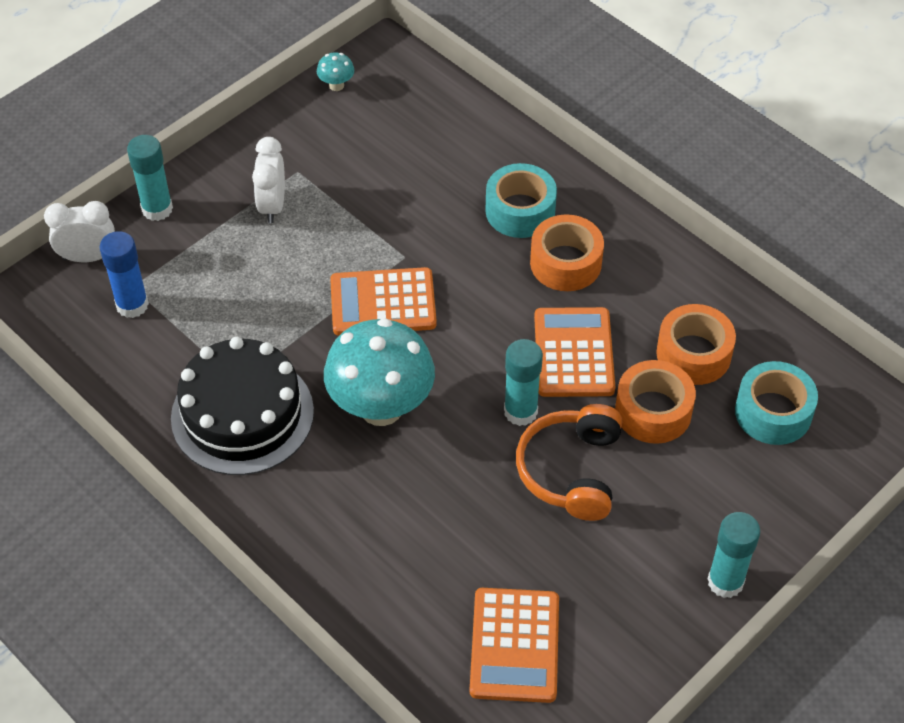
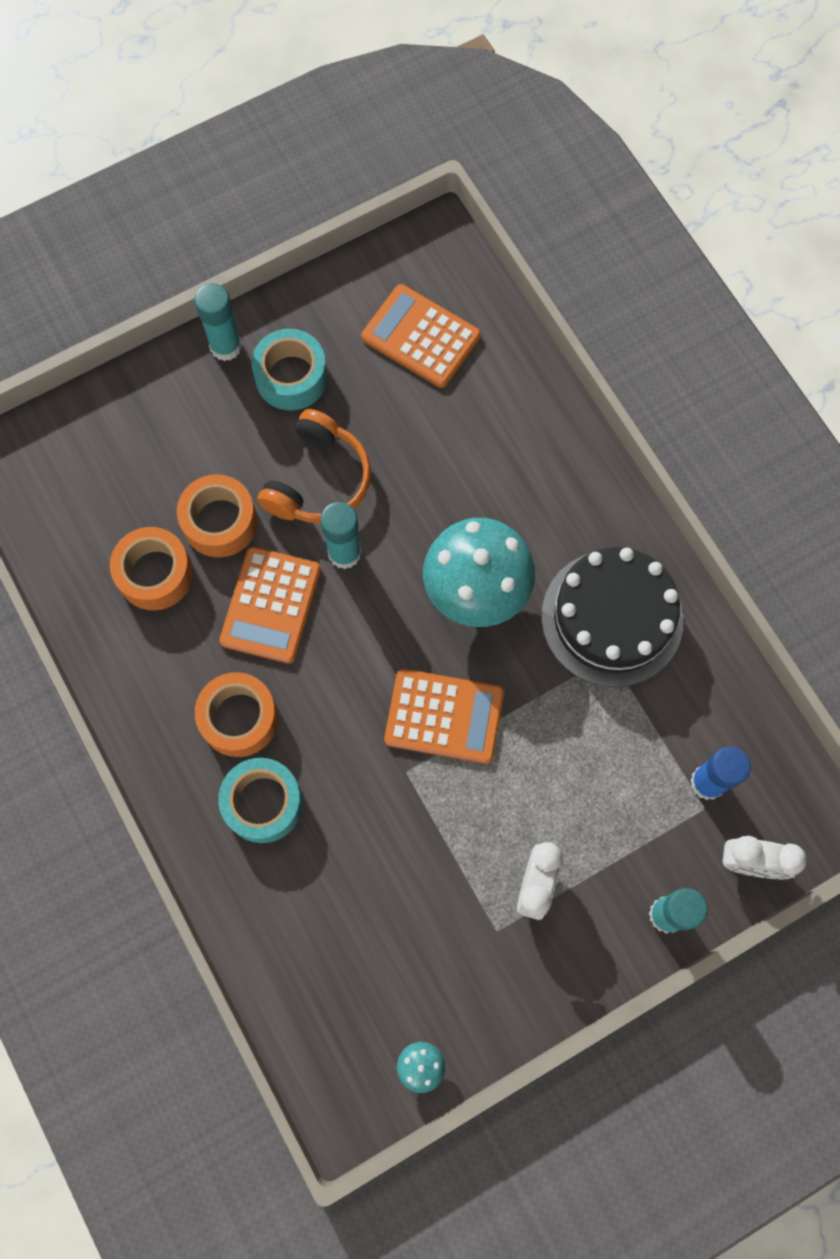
camera: 165 degrees left, 20 degrees up
orange calculator [470,588,559,703] -> orange calculator turned 75 degrees counterclockwise [361,284,481,388]
turquoise tape [735,361,818,445] -> turquoise tape moved to [251,329,328,410]

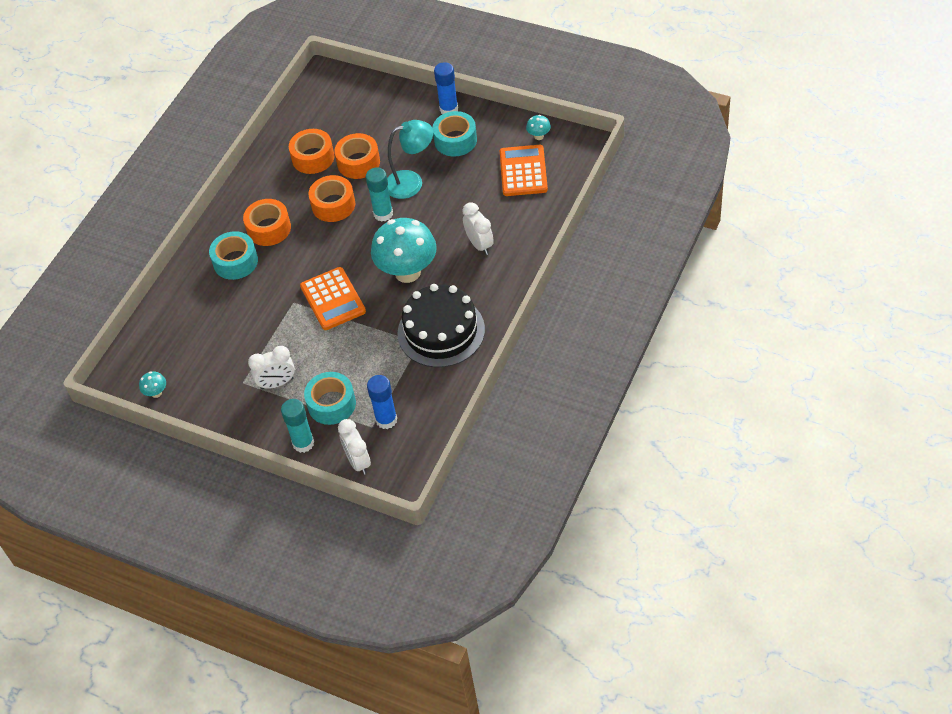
camera: 60 degrees right, 20 degrees down
turquoise glue stick [194,283,242,361] -> blue glue stick [434,62,458,114]
orange calculator [219,547,321,664] -> orange tape [308,175,355,222]
orange headphones [257,409,371,523] -> turquoise lamp [387,120,433,199]
none -> turquoise tape [304,372,356,425]
none -> white clock [462,202,494,255]
none -> turquoise mushroom [526,115,551,140]

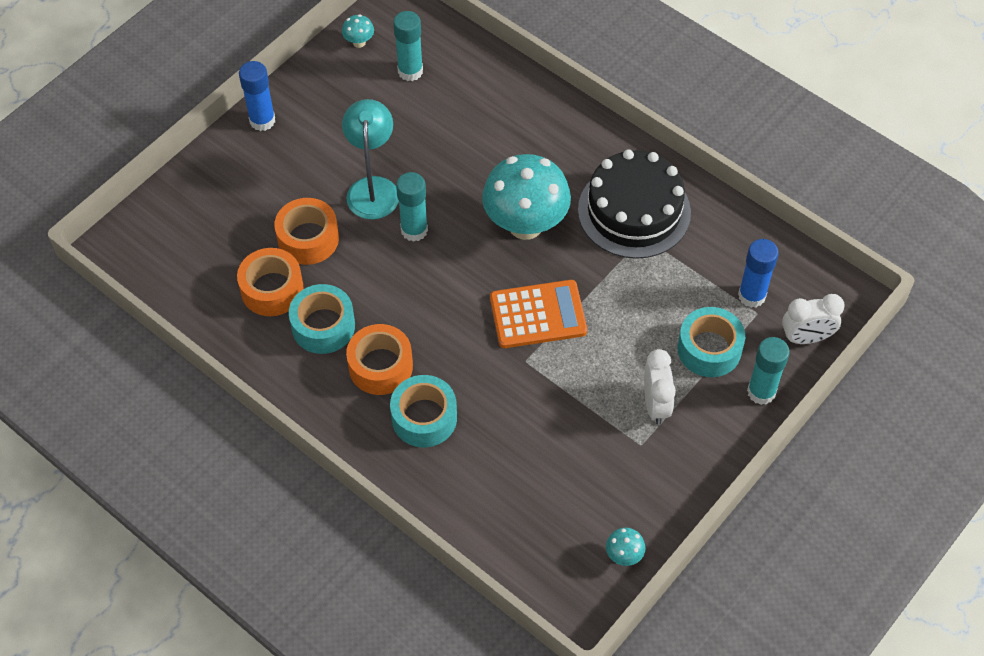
camera: 80 degrees left, 5 degrees up
orange tape [308,175,355,222] -> none
turquoise tape [433,111,477,156] -> turquoise tape moved to [289,284,355,354]
white clock [462,202,494,255] -> none
orange calculator [500,145,548,196] -> turquoise glue stick [393,11,423,81]

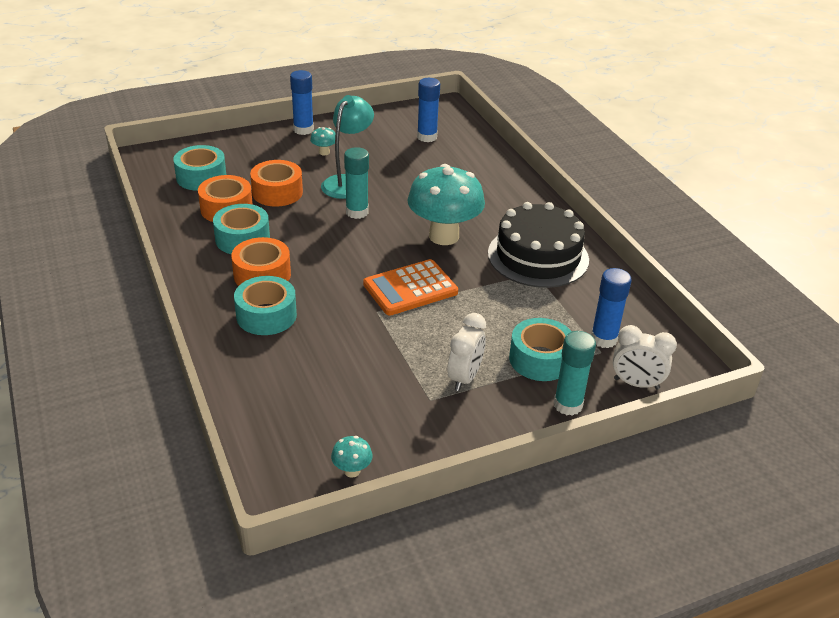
camera: 25 degrees right, 20 degrees down
turquoise mushroom [342,14,374,48] -> turquoise mushroom moved to [310,127,335,155]
turquoise glue stick [393,11,423,81] -> blue glue stick [417,78,440,142]
orange calculator [490,280,587,348] -> orange calculator turned 135 degrees clockwise [363,259,458,315]
none -> turquoise tape [173,145,226,191]

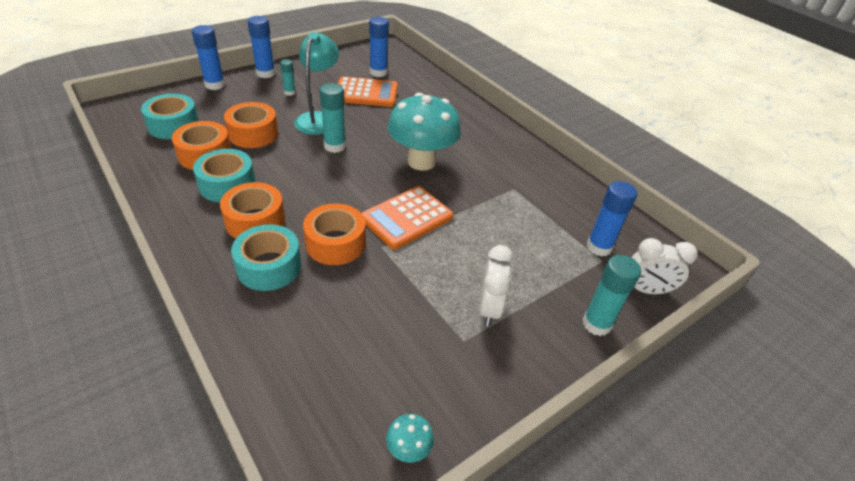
camera: 15 degrees left, 5 degrees up
turquoise mushroom [310,127,335,155] -> turquoise glue stick [280,59,296,96]
black cake [488,202,589,288] -> none
turquoise tape [509,318,572,381] -> none
none -> blue glue stick [192,25,225,90]
none -> orange tape [303,203,366,265]
none -> orange calculator [338,77,398,107]

